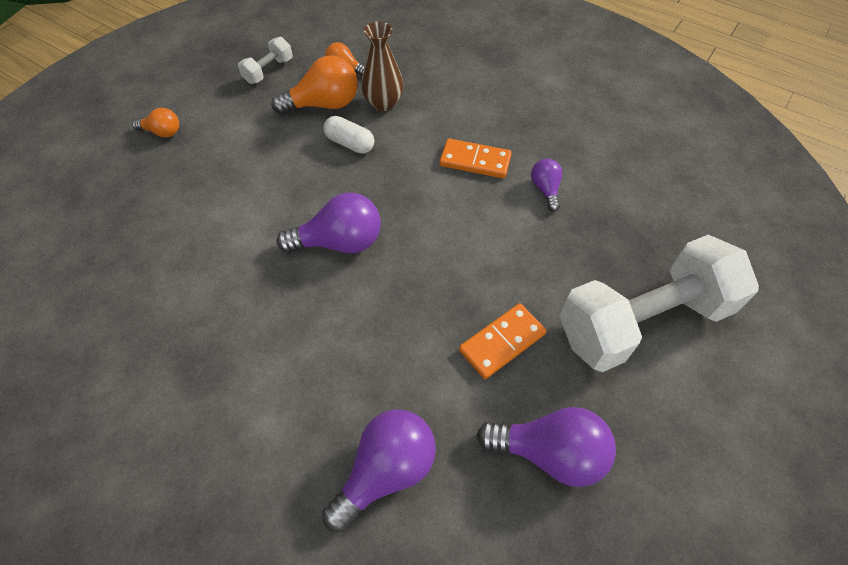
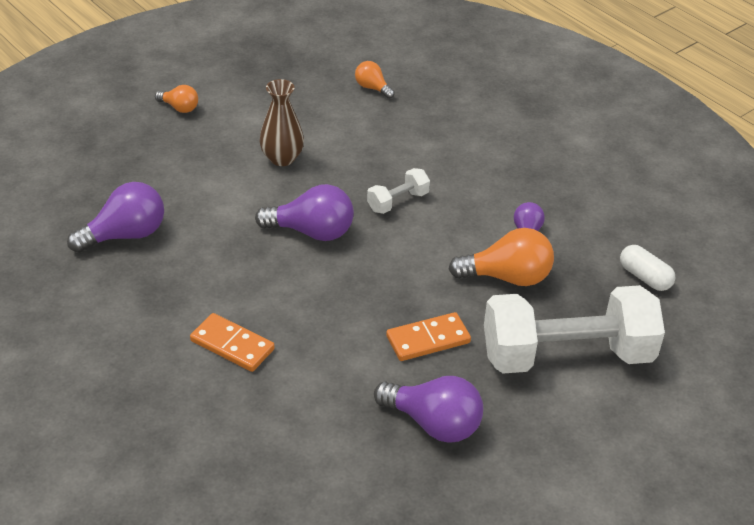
camera: 15 degrees right, 15 degrees down
white dumbbell [238,37,293,84] -> white dumbbell moved to [367,168,430,214]
orange light bulb [271,55,358,115] -> orange light bulb moved to [449,228,554,286]
purple light bulb [322,409,436,532] -> purple light bulb moved to [67,182,164,253]
white capsule [324,116,374,154] -> white capsule moved to [620,245,675,291]
brown vase [361,21,404,111] -> brown vase moved to [259,79,304,166]
orange domino [440,138,512,178] -> orange domino moved to [190,313,275,372]

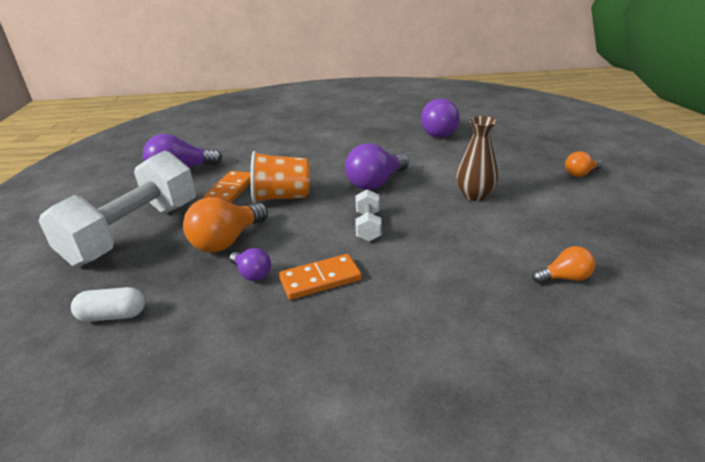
camera: 130 degrees right, 10 degrees down
orange domino [190,313,275,372] -> orange domino moved to [279,254,362,300]
none -> orange cup [251,151,310,203]

